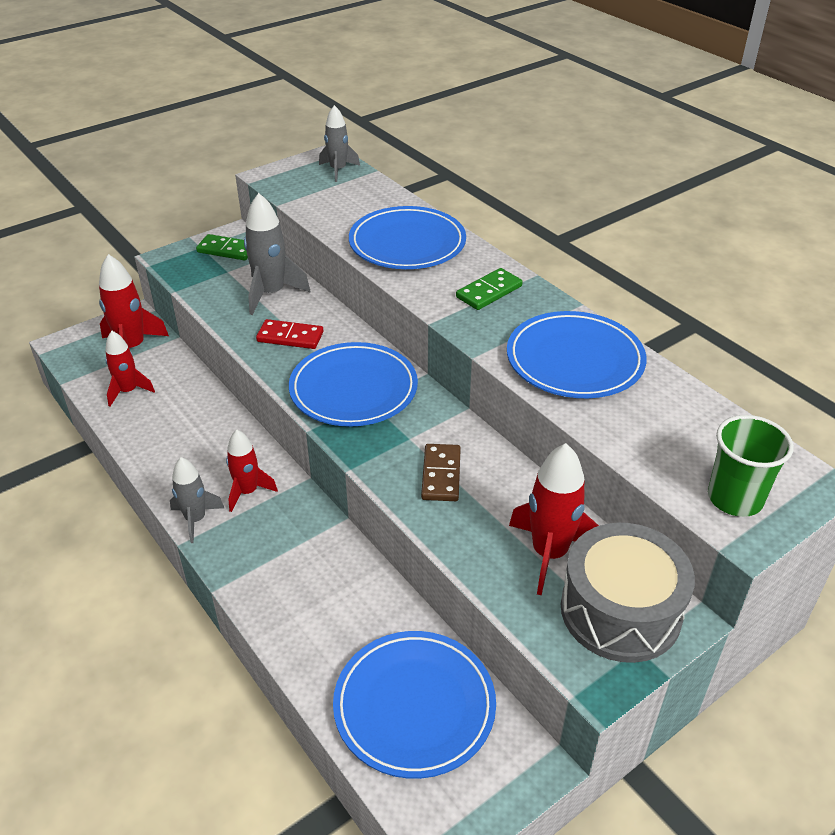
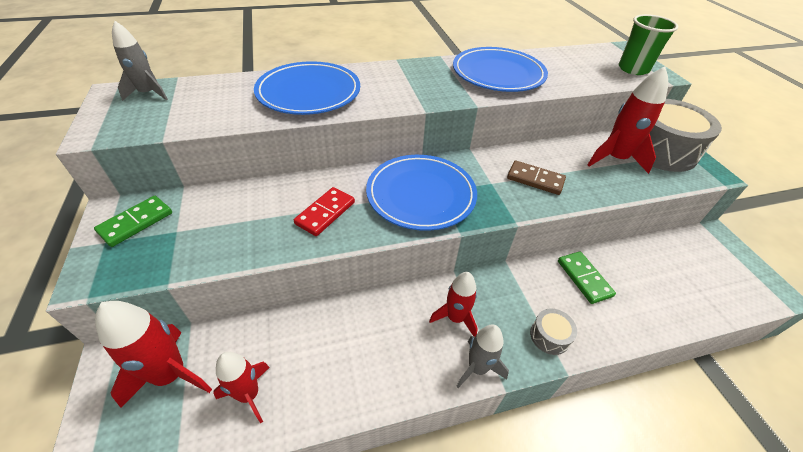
camera: 70 degrees left, 5 degrees up
grey rocket [244,193,310,315] -> none
blue plate [333,631,496,779] -> none
green domino [456,268,523,310] -> green domino moved to [558,251,616,304]
none -> grey drum [530,309,577,355]

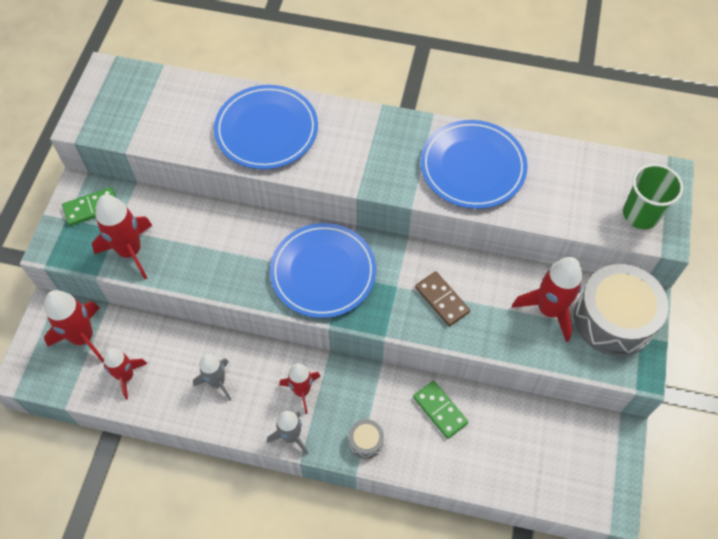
camera: 30 degrees right, 15 degrees up
grey rocket [112,21,168,101] -> grey rocket moved to [193,354,231,401]
red domino [294,187,355,236] -> none
green domino [558,251,616,304] -> green domino turned 45 degrees counterclockwise [413,381,468,439]
none -> red rocket [92,194,152,279]

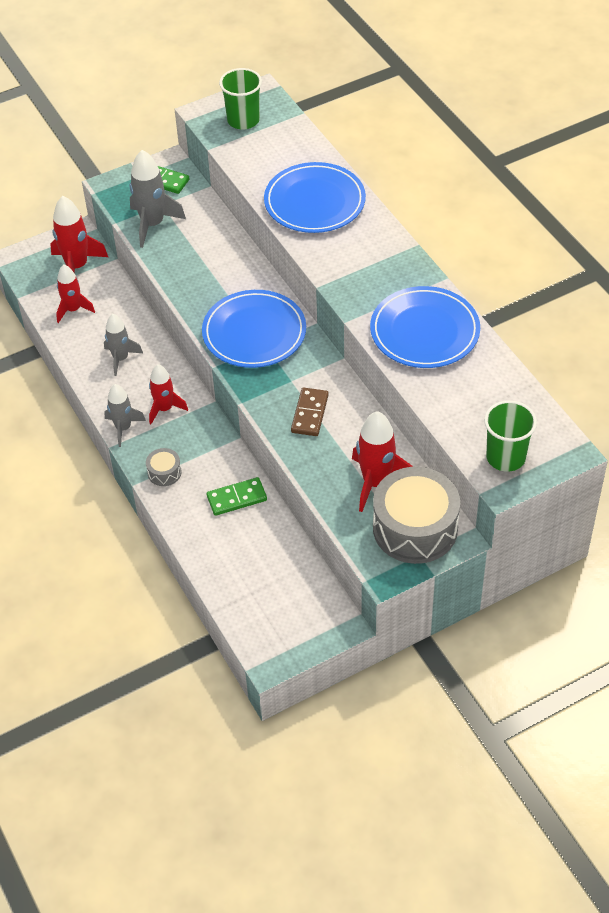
camera: 50 degrees right, 10 degrees down
red rocket [92,194,152,279] -> grey rocket [130,150,186,248]
green domino [413,381,468,439] -> green domino turned 60 degrees clockwise [207,477,267,516]
none -> green cup [219,68,262,129]

